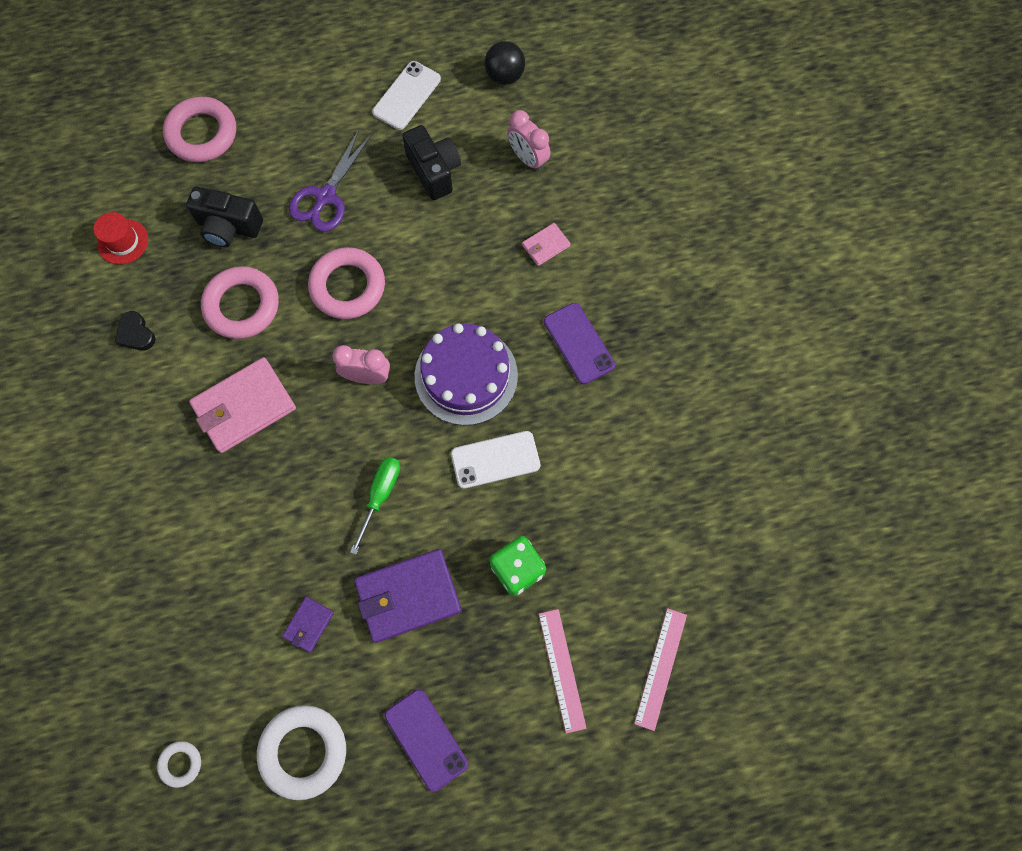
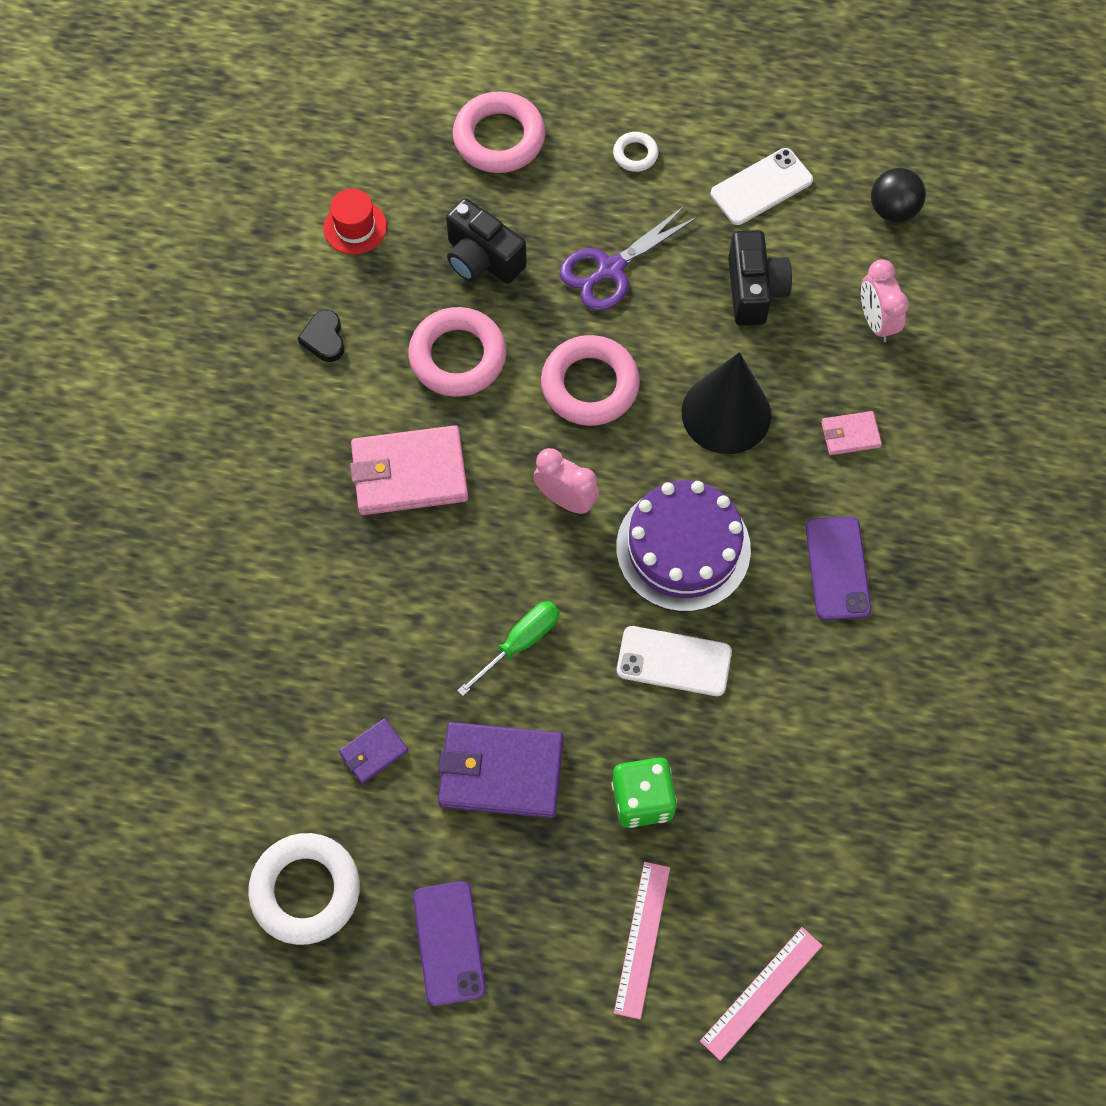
camera: 25 degrees right, 5 degrees down
white ring [157,741,201,788] -> white ring moved to [613,132,659,172]
none -> black cone [682,352,771,454]

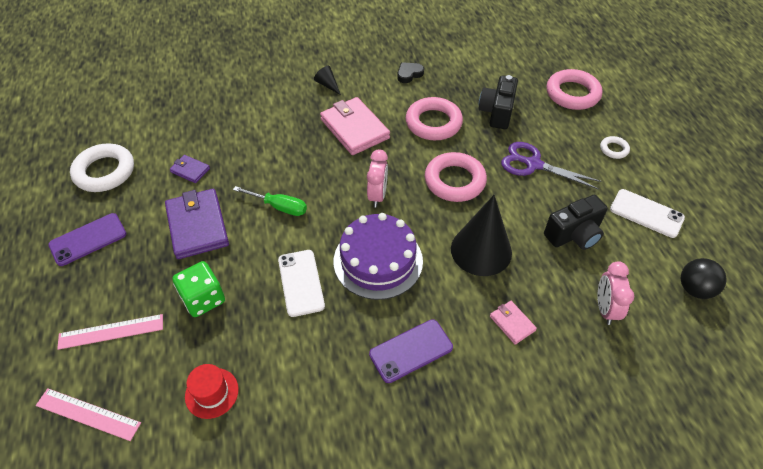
camera: 65 degrees right, 15 degrees down
red hat [323,189,387,255] -> red hat moved to [185,364,239,419]
pink clock [861,259,909,342] -> pink clock turned 45 degrees counterclockwise [597,261,634,325]
none -> black cone [314,66,341,95]

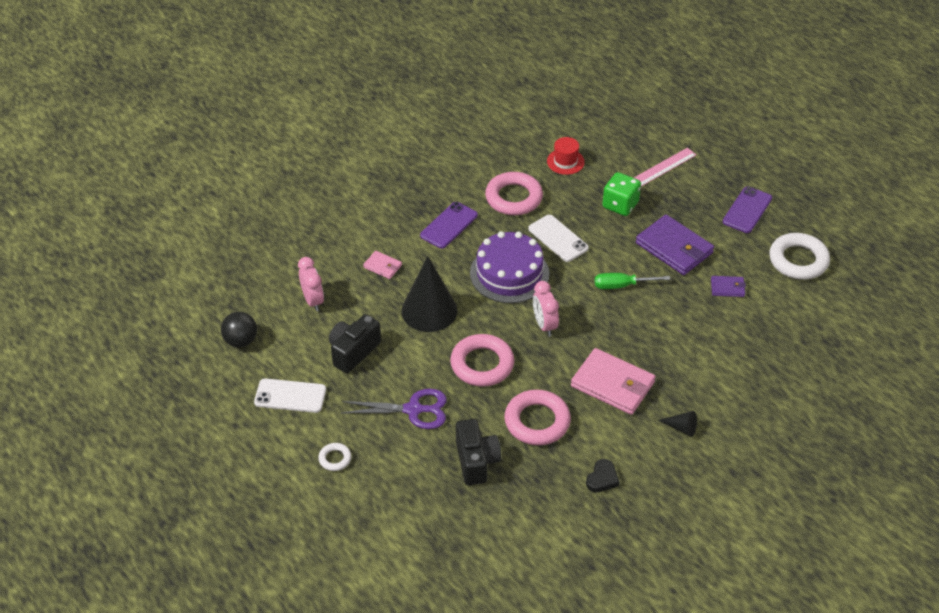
camera: 155 degrees right, 5 degrees down
pink ruler [36,388,141,441] -> none
pink ring [547,69,602,110] -> pink ring moved to [485,172,543,215]

